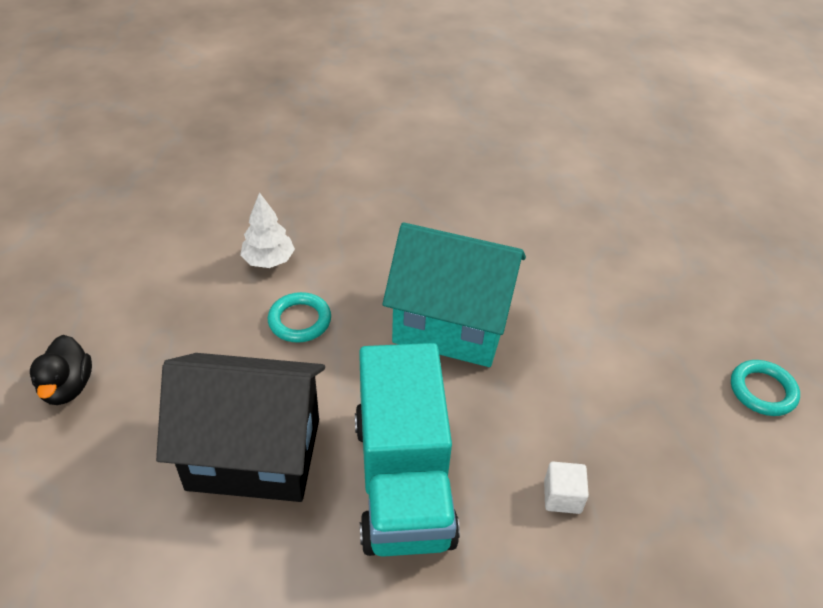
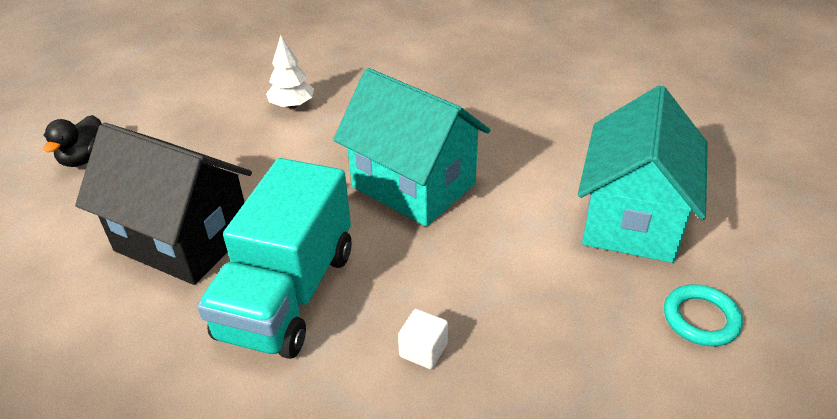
camera: 25 degrees right, 5 degrees down
turquoise ring [268,292,331,342] -> none
none -> turquoise house [578,85,708,263]

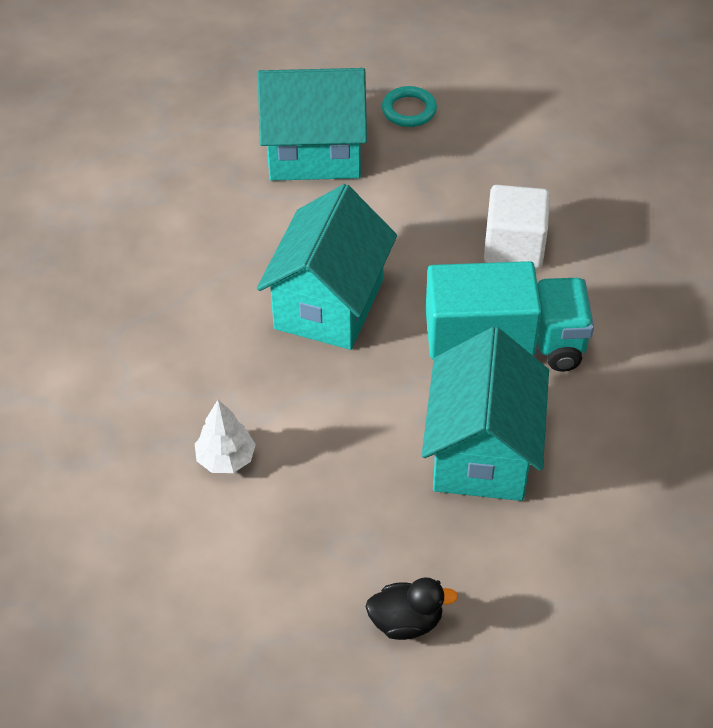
camera: 110 degrees left, 10 degrees up
black house [75,122,252,285] -> turquoise house [422,327,549,501]
white cube [398,309,448,369] -> white cube [484,185,550,268], size x1.98

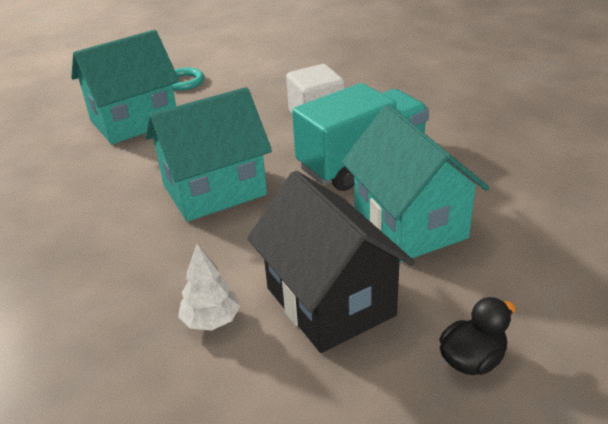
camera: 30 degrees left, 15 degrees down
turquoise house [257,184,397,350] -> turquoise house turned 75 degrees clockwise [145,87,272,222]
none -> black house [247,171,415,353]

